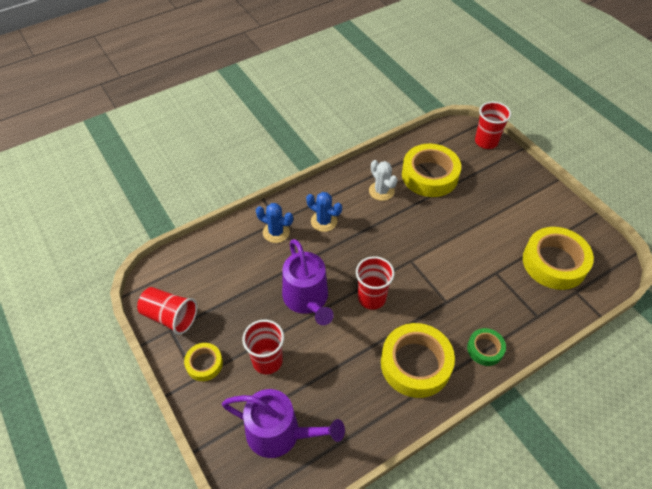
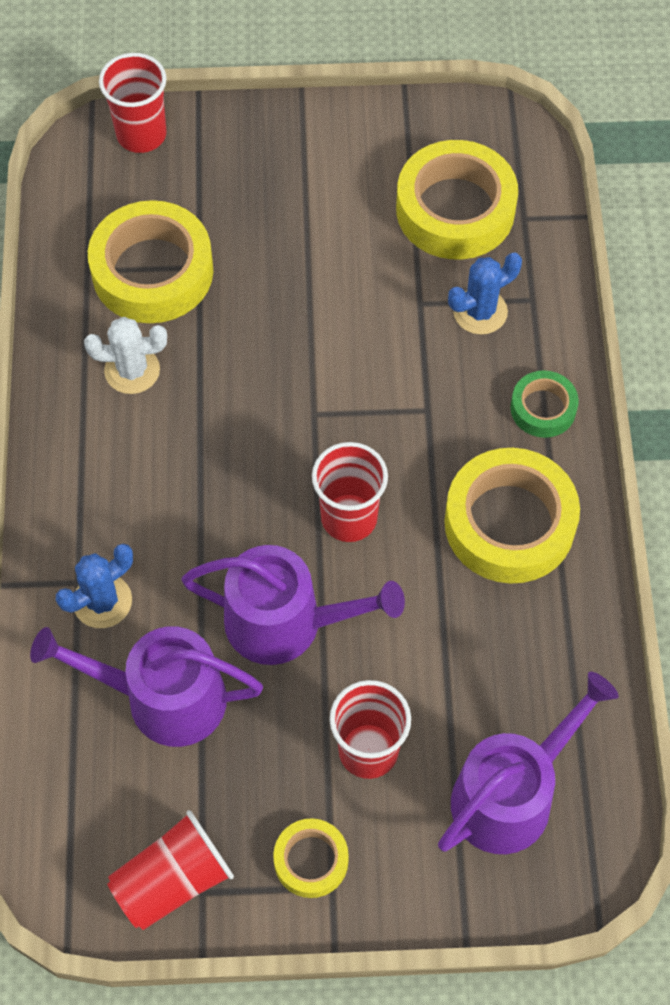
camera: 60 degrees left, 10 degrees up
blue cactus [306,192,342,232] -> blue cactus moved to [448,253,522,335]
none -> purple watering can [30,626,263,747]

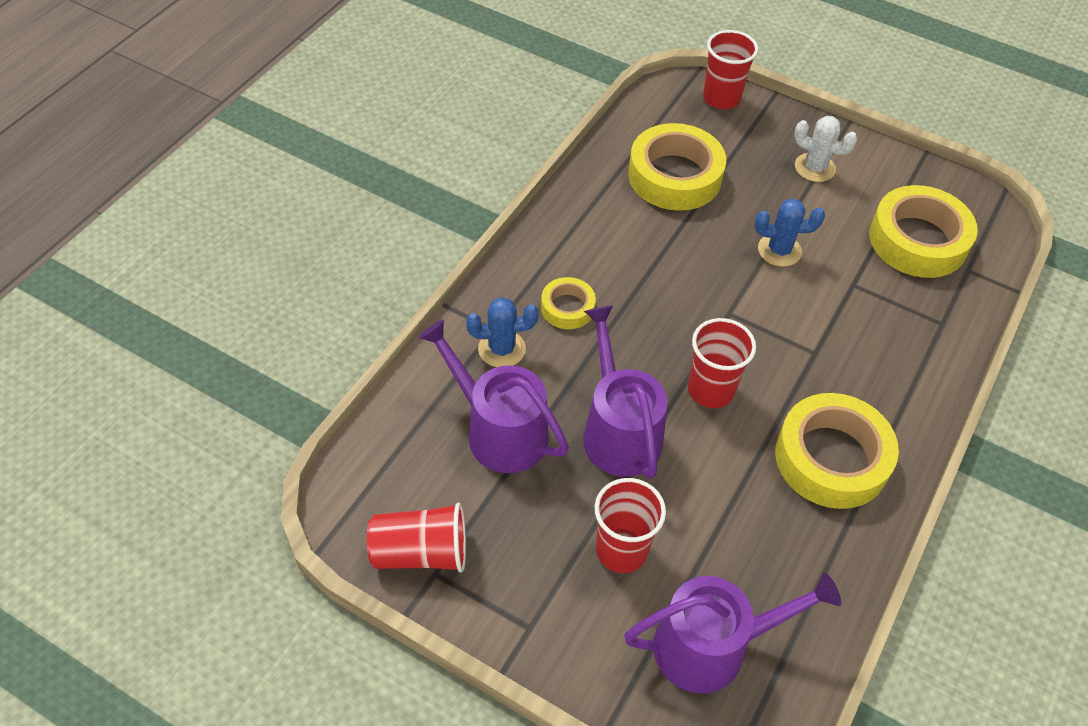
camera: 30 degrees right, 10 degrees down
white cactus [84,317,167,394] -> white cactus moved to [794,116,858,182]
purple watering can [181,545,405,665] -> purple watering can turned 150 degrees counterclockwise [583,305,668,479]
yellow tape [273,818,349,898] -> yellow tape moved to [541,277,596,329]
blue cactus [448,253,522,335] -> blue cactus moved to [755,198,825,267]
green tape [511,370,579,438] -> none

